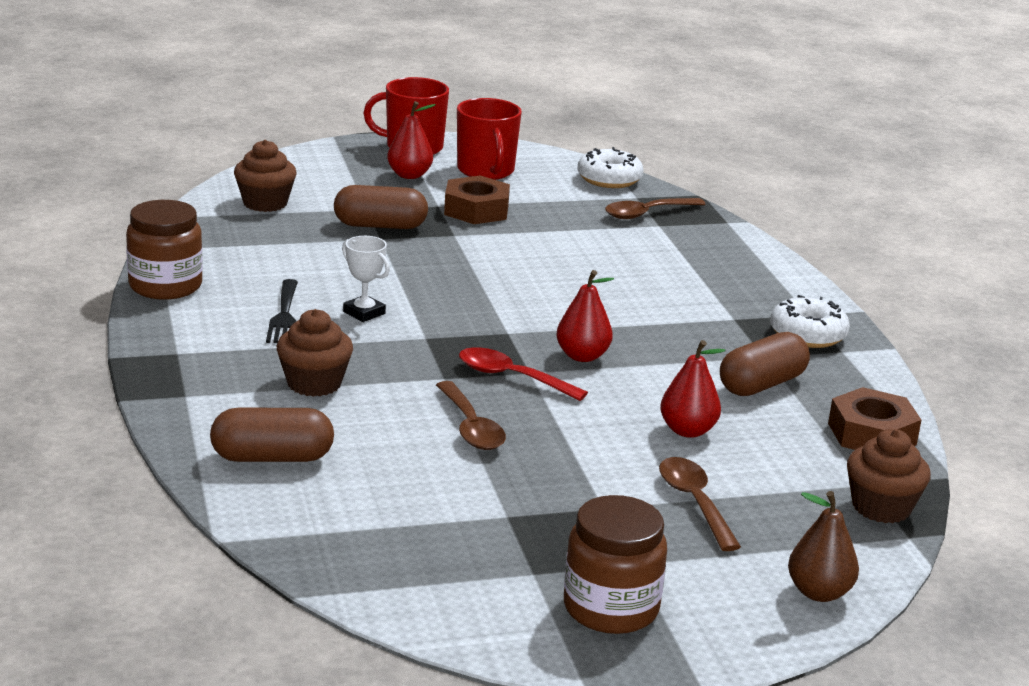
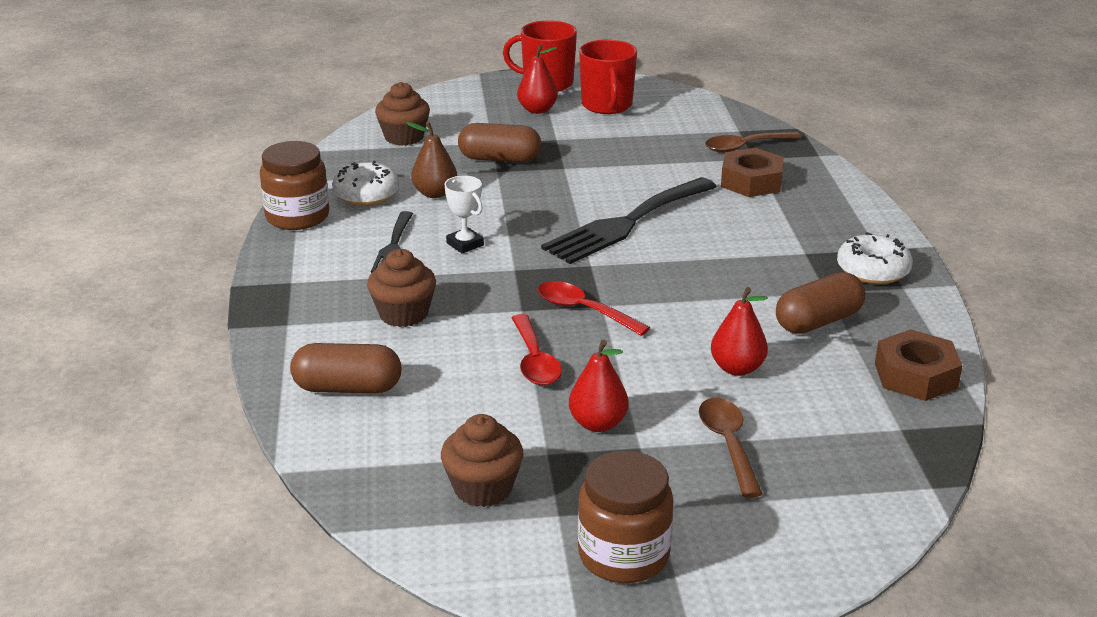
camera: 10 degrees right, 5 degrees up
brown spoon [436,381,506,450] -> red spoon [512,314,562,385]
brown nut [444,175,510,224] -> brown nut moved to [721,148,784,197]
red pear [556,270,614,362] -> red pear moved to [569,340,629,432]
white donut [578,147,643,188] -> white donut moved to [332,161,399,206]
brown pear [788,491,859,602] -> brown pear moved to [406,122,457,198]
brown cupcake [847,429,931,523] -> brown cupcake moved to [441,414,523,507]
none -> black fork [541,177,717,264]

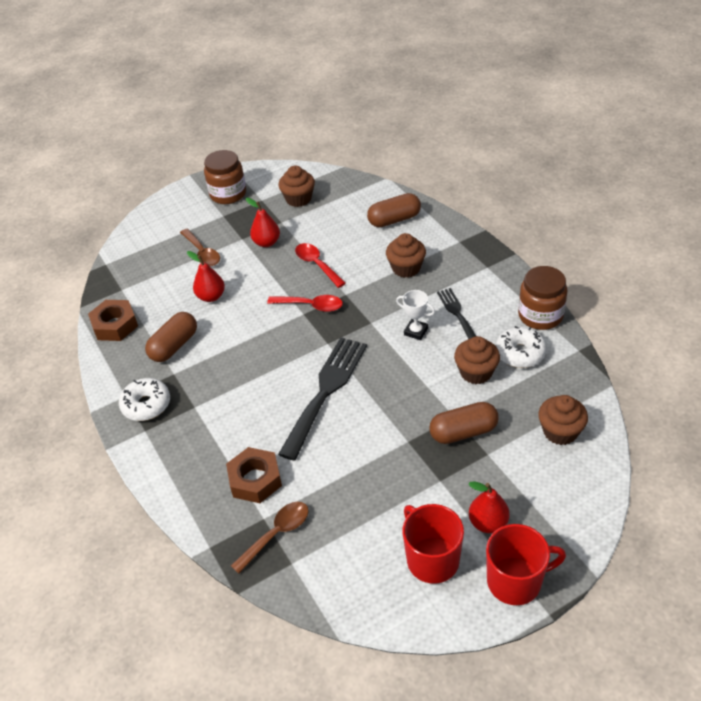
camera: 160 degrees right, 15 degrees up
brown pear [406,122,457,198] -> brown cupcake [454,336,500,384]

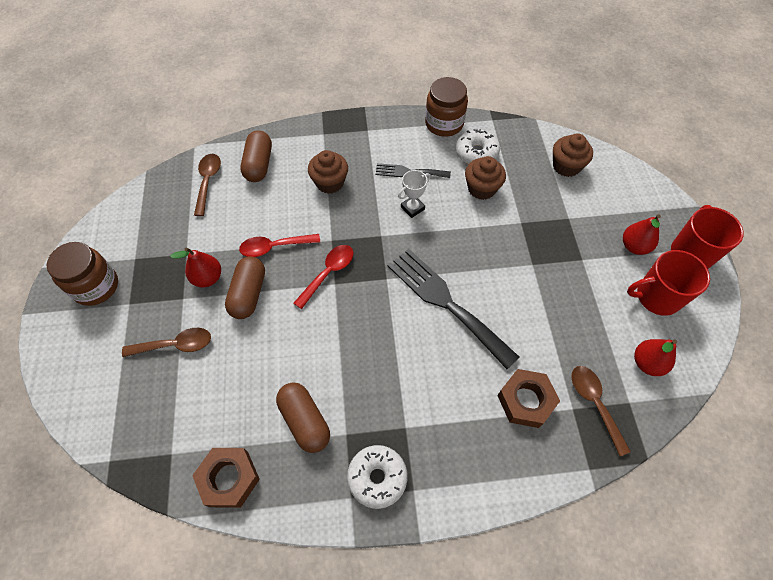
camera: 70 degrees left, 15 degrees up
red pear [187,251,225,302] -> red pear moved to [634,339,677,376]
brown cupcake [279,166,315,207] -> none
brown capsule [429,402,499,444] -> brown capsule moved to [225,256,265,319]
none -> brown spoon [194,154,221,216]

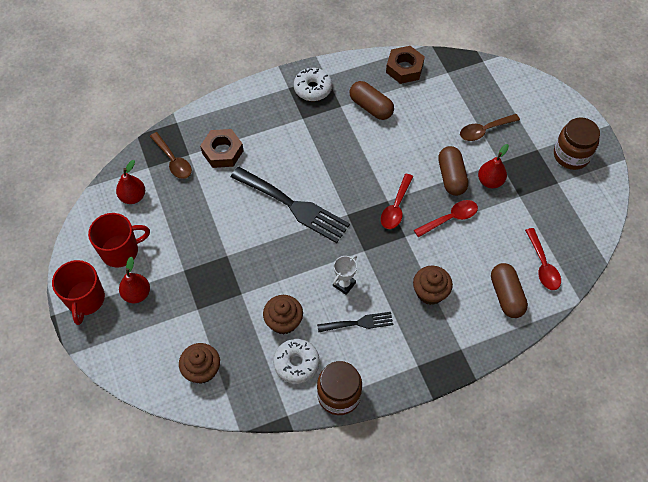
camera: 165 degrees right, 0 degrees up
brown spoon [194,154,221,216] -> red spoon [525,228,561,290]

